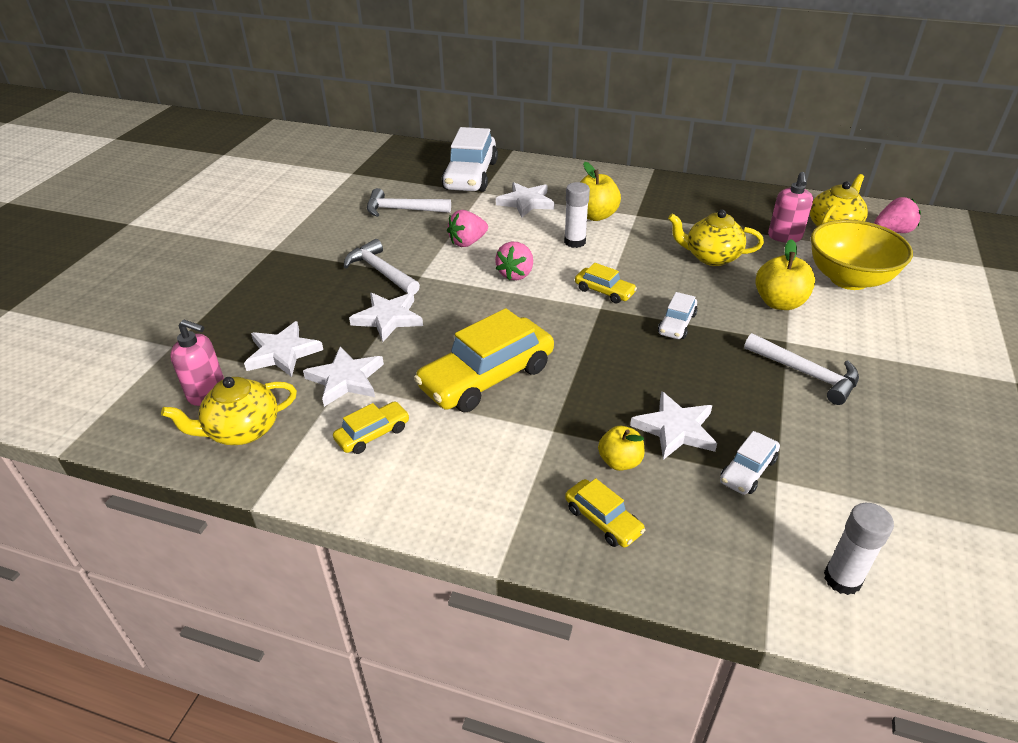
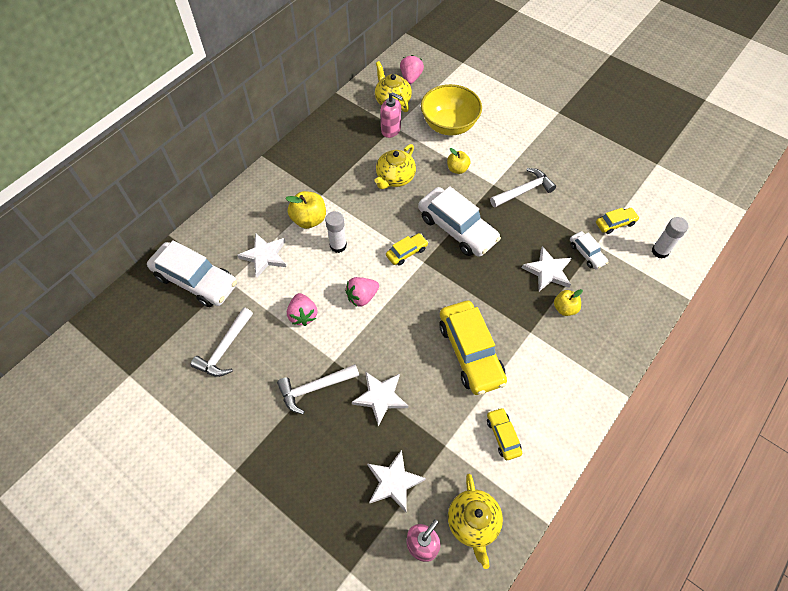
camera: 70 degrees left, 20 degrees up
white star [303,346,384,407] -> none
pink strawberry [495,242,533,280] -> pink strawberry turned 105 degrees clockwise [345,277,379,307]
yellow car [565,478,645,548] -> yellow car moved to [596,208,640,234]
white car [658,292,698,339] -> white car [418,186,501,257], size x2.04
yellow apple [755,239,815,310] -> yellow apple [447,148,471,174], size x0.65

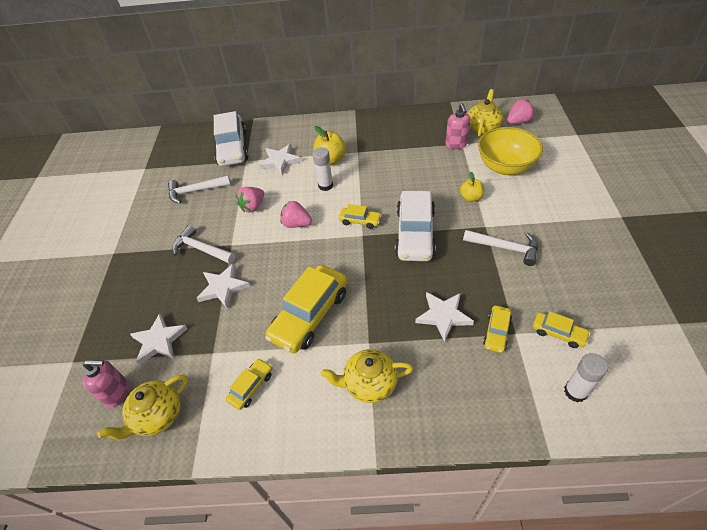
camera: 55 degrees right, 10 degrees down
yellow teapot [374,144,416,189] -> yellow teapot moved to [321,349,413,403]
yellow apple [554,289,583,316] -> none
white car [570,231,608,269] -> yellow car [483,305,512,353]

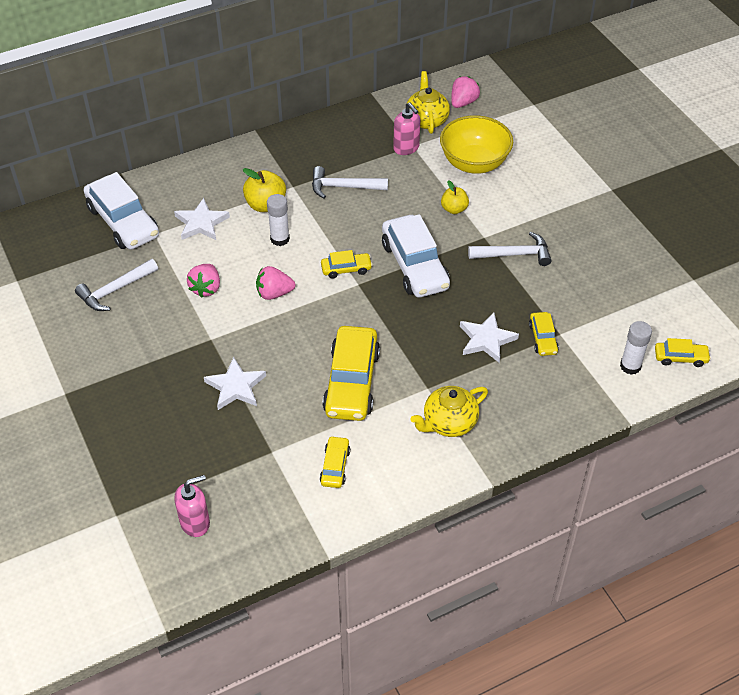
camera: 30 degrees left, 0 degrees up
yellow teapot [97,375,188,440] -> none
white star [130,313,188,365] -> none
white hammer [172,225,235,264] -> white hammer moved to [312,166,388,199]
yellow car [533,311,590,348] -> yellow car moved to [655,338,711,367]

